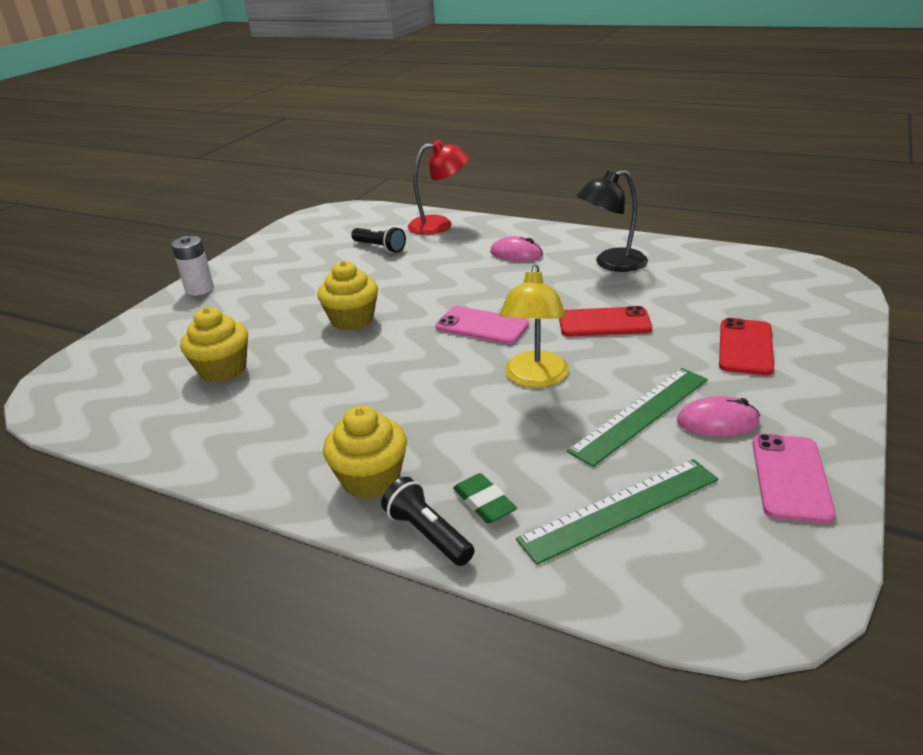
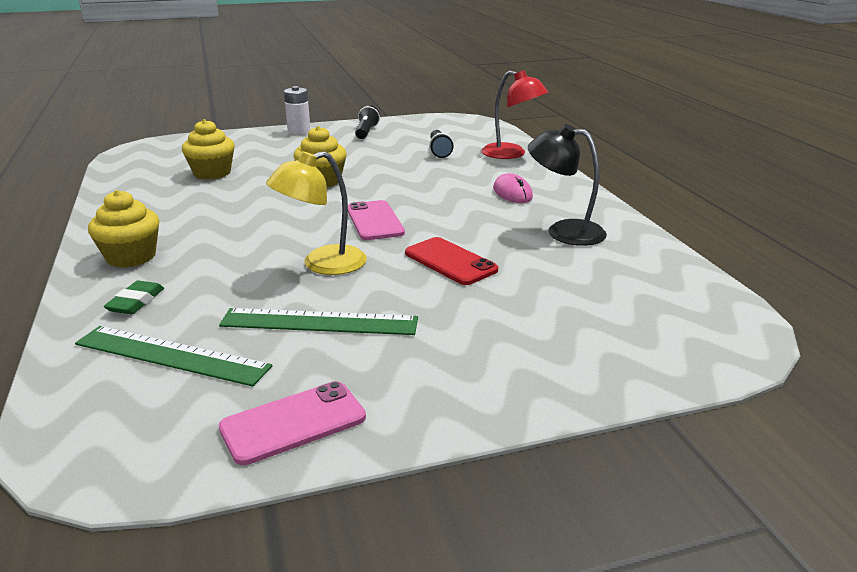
camera: 45 degrees right, 5 degrees down
black flashlight [381,477,474,566] -> black flashlight moved to [355,105,380,139]
pink mouse [677,396,760,436] -> none
red phone [719,318,774,375] -> none

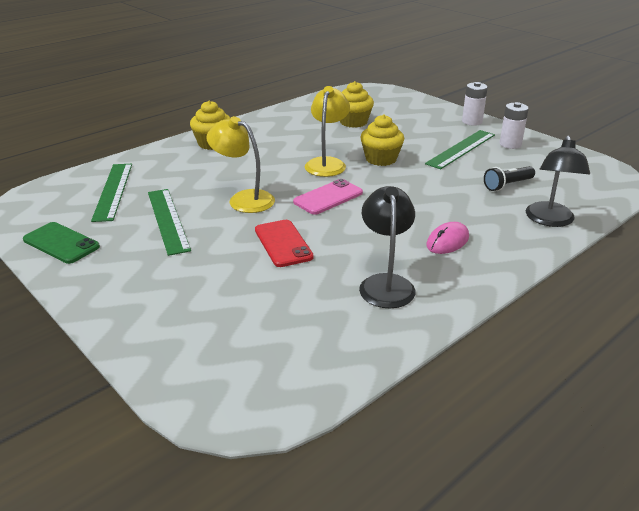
camera: 65 degrees right, 5 degrees up
green eraser [103,280,164,314] -> none
pink phone [219,381,366,465] -> green phone [23,222,100,264]
black flashlight [355,105,380,139] -> white battery [499,102,529,149]
red phone [405,237,498,285] -> red phone turned 45 degrees counterclockwise [255,220,314,267]
red lamp [481,70,548,159] -> black lamp [526,135,590,227]
none -> yellow lamp [305,86,350,177]
none -> green ruler [425,130,495,169]

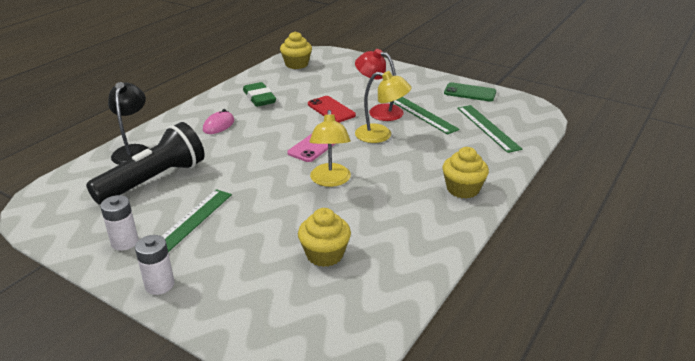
camera: 165 degrees right, 0 degrees up
black lamp [359,186,416,308] -> green eraser [243,82,276,107]
yellow cupcake [360,115,404,166] -> yellow cupcake moved to [280,31,312,69]
black flashlight [484,166,535,191] -> black flashlight [86,122,205,205], size x2.13
none -> red lamp [355,49,404,121]

